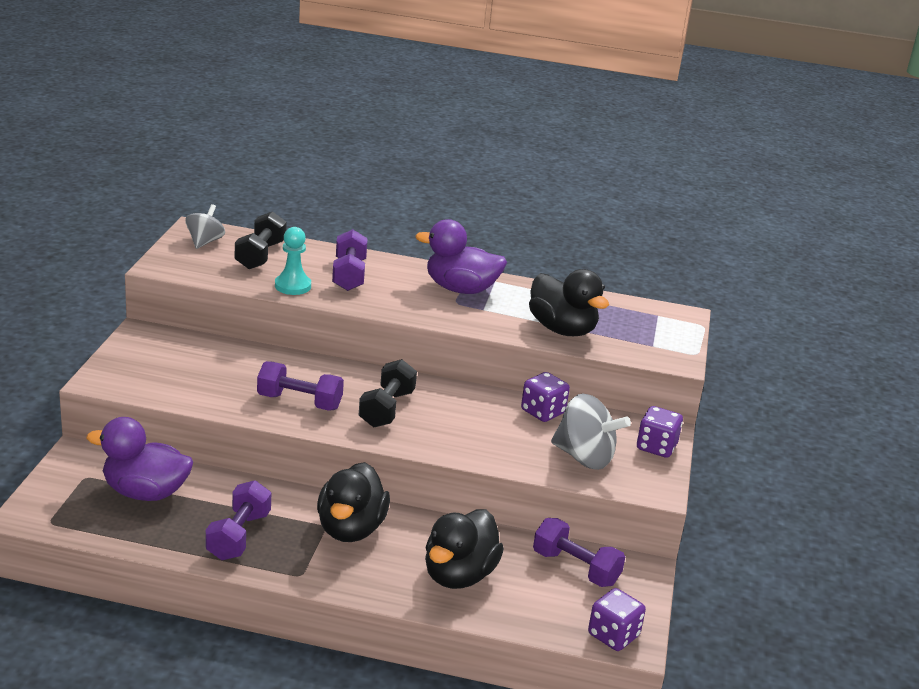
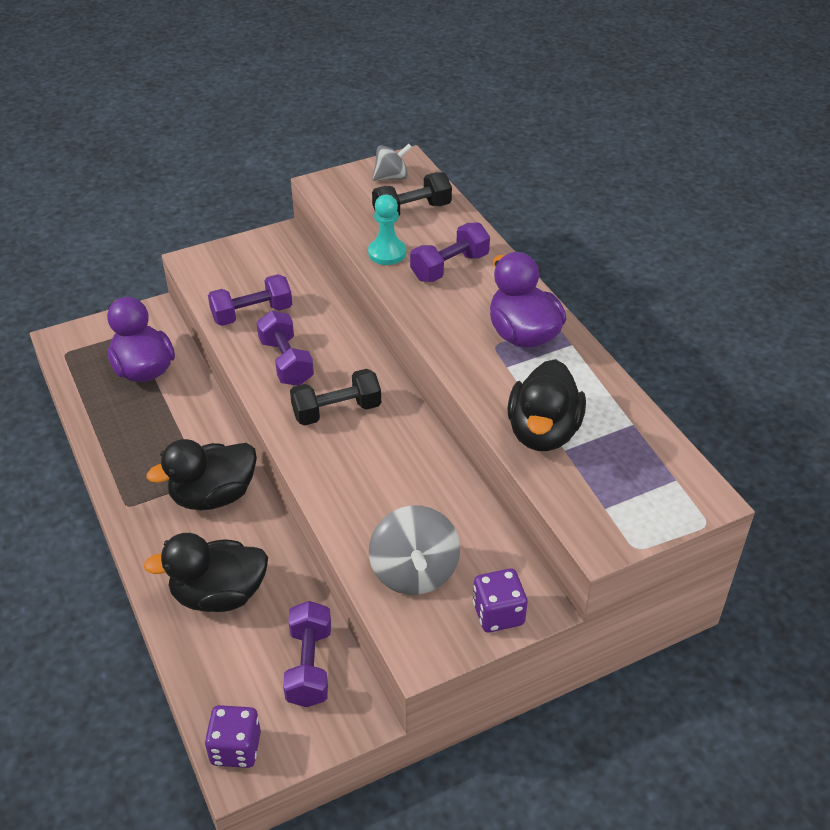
camera: 55 degrees right, 15 degrees up
purple dumbbell [205,480,271,560] -> purple dumbbell moved to [208,274,292,326]
purple dice [521,372,570,422] -> none

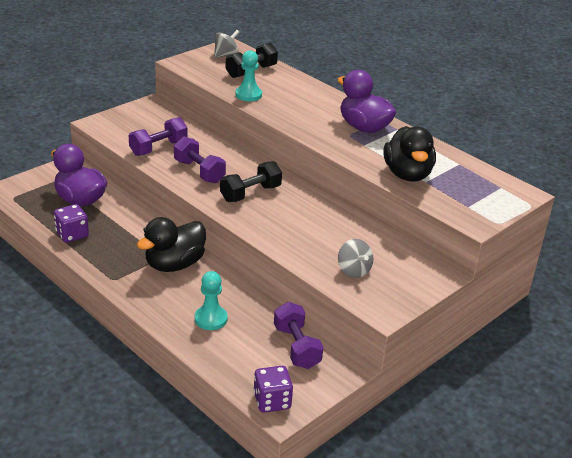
camera: 20 degrees left, 10 degrees down
black duck [143,533,268,612] -> turquoise pawn [195,271,228,330]
grey spinning top [369,505,460,595] -> grey spinning top [338,239,373,278], size x0.62
purple dumbbell [410,222,490,282] -> none
purple dice [473,568,528,632] -> purple dice moved to [54,204,89,243]

